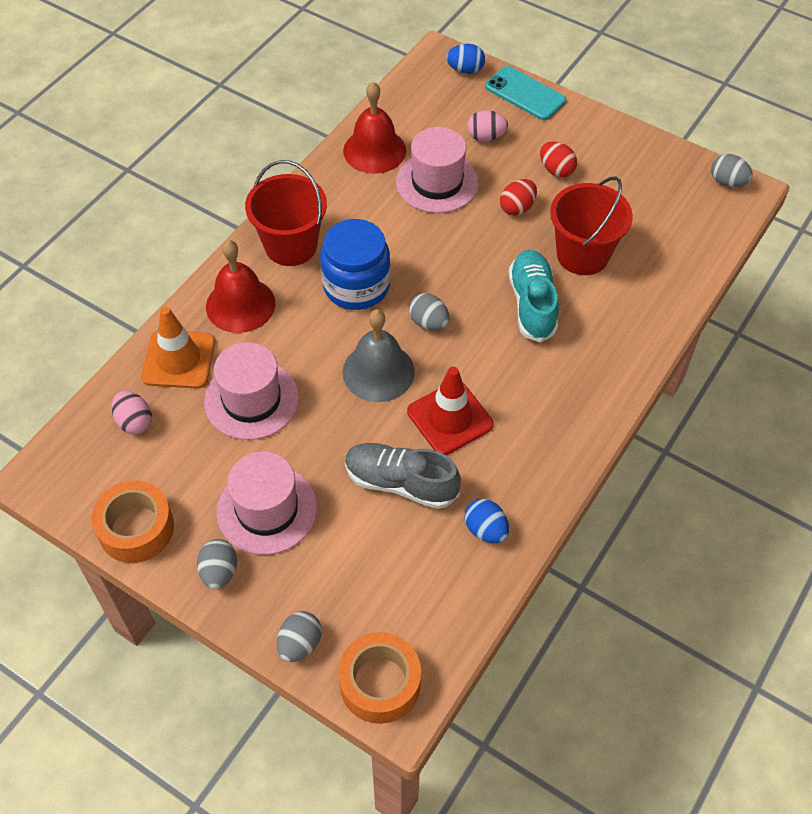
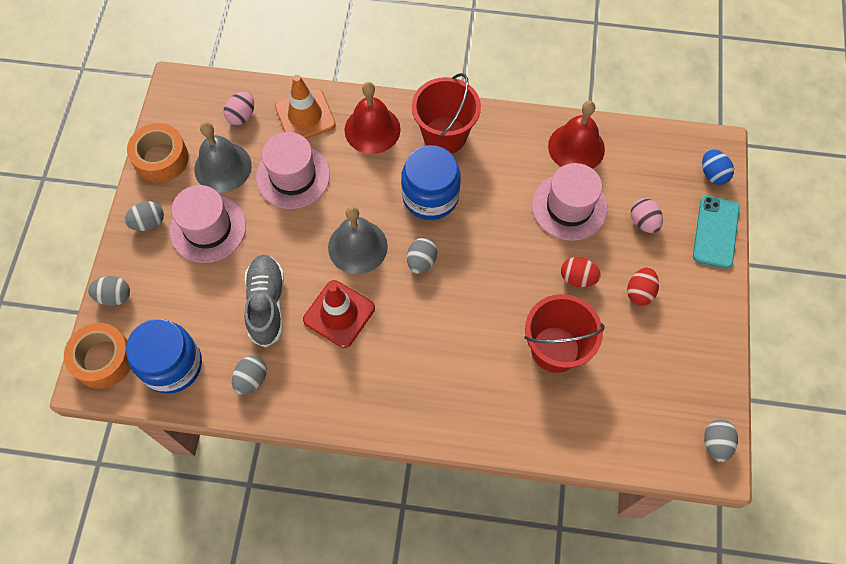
camera: 65 degrees right, 10 degrees up
blue egg [465,499,509,543] -> grey egg [232,356,267,395]
turquoise shoe [509,250,559,342] -> none
none -> blue jar [126,319,202,394]
none -> grey bell [194,122,252,193]

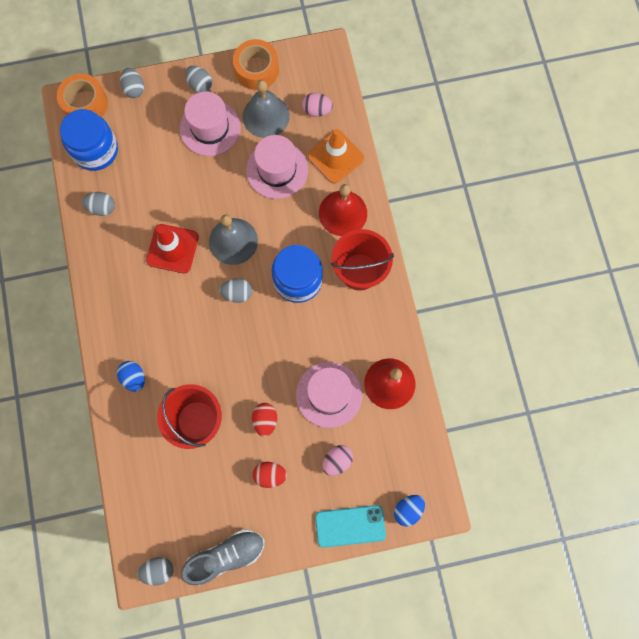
camera: 70 degrees right, 10 degrees up
grey shoe [244,255,284,347] -> grey shoe moved to [181,529,264,585]
none -> blue egg [117,361,145,392]

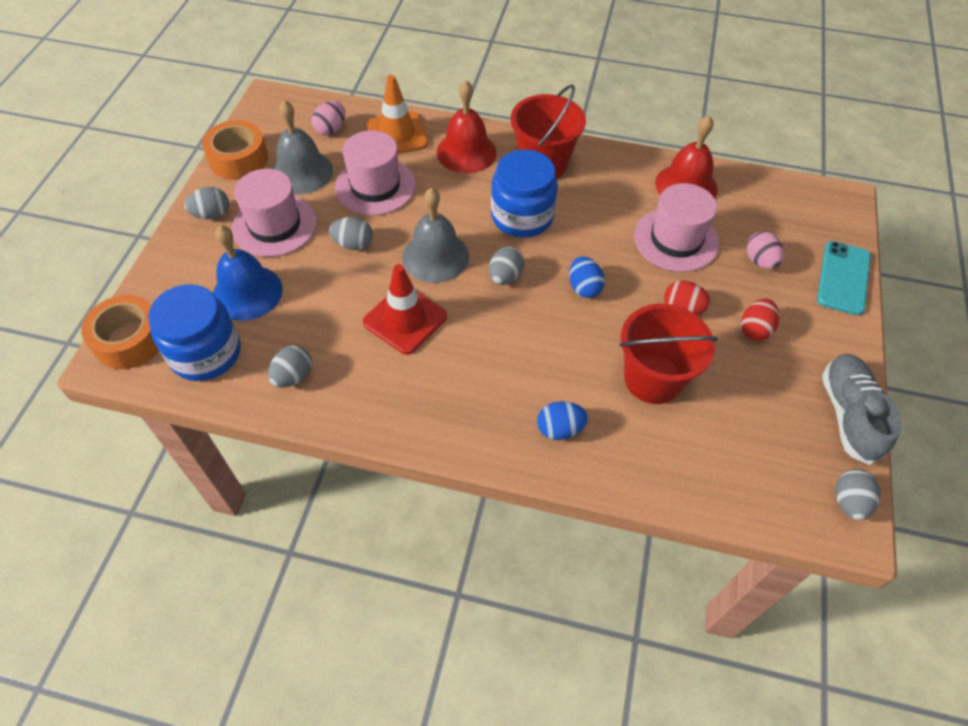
camera: 65 degrees left, 20 degrees down
grey egg [120,68,144,98] -> grey egg moved to [329,217,373,250]
blue egg [394,495,425,526] -> blue egg moved to [569,256,605,298]
none -> blue bell [213,225,283,321]

